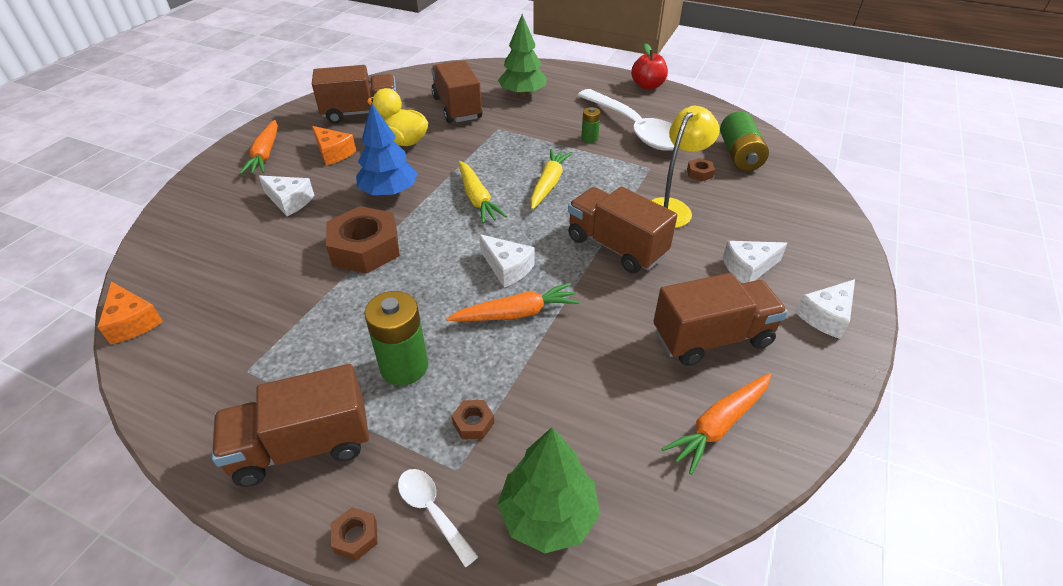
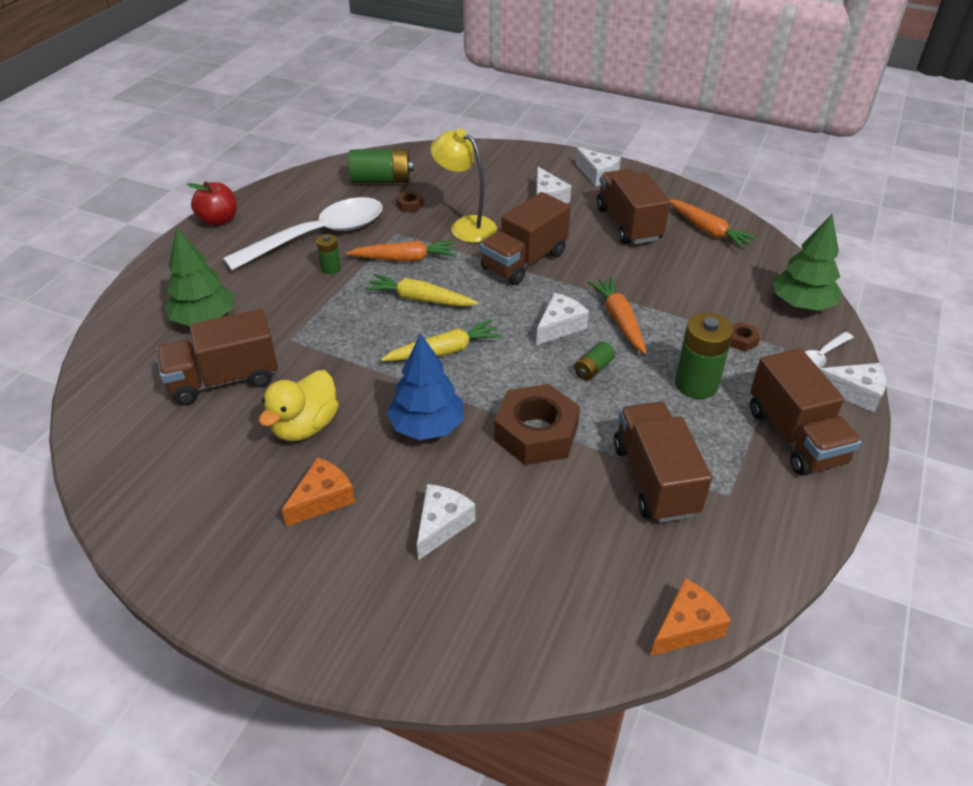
camera: 90 degrees left, 0 degrees up
orange carrot [240,120,278,174] -> orange carrot moved to [346,241,457,261]
brown truck [312,65,396,124] -> brown truck moved to [614,402,712,523]
brown nut [331,507,378,561] -> white cheese [820,363,886,413]
none -> green battery [574,341,615,381]

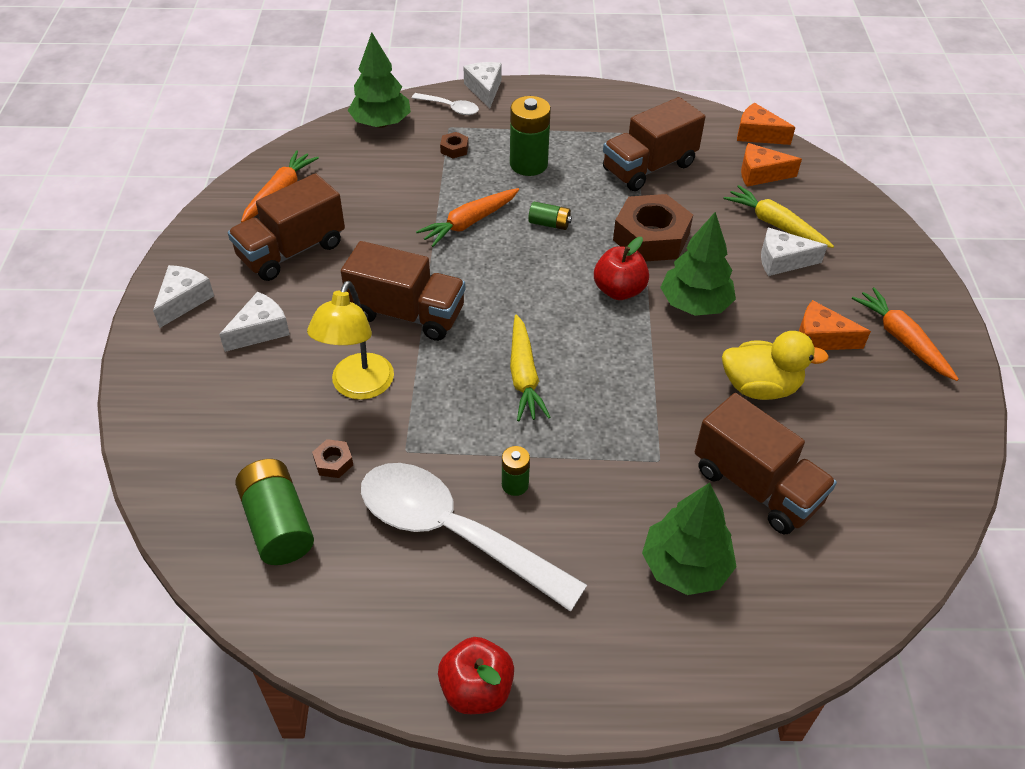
camera: 115 degrees left, 5 degrees up
orange carrot [346,241,457,261] -> orange carrot moved to [852,288,959,381]
yellow carrot [381,319,502,361] -> yellow carrot moved to [723,185,834,248]
blue tree [387,333,464,440] -> green tree [660,212,736,316]
white cheese [536,293,589,345] -> none
brown truck [750,348,862,475] -> none
none -> red apple [594,237,649,300]
none -> orange cheese [741,143,802,187]

